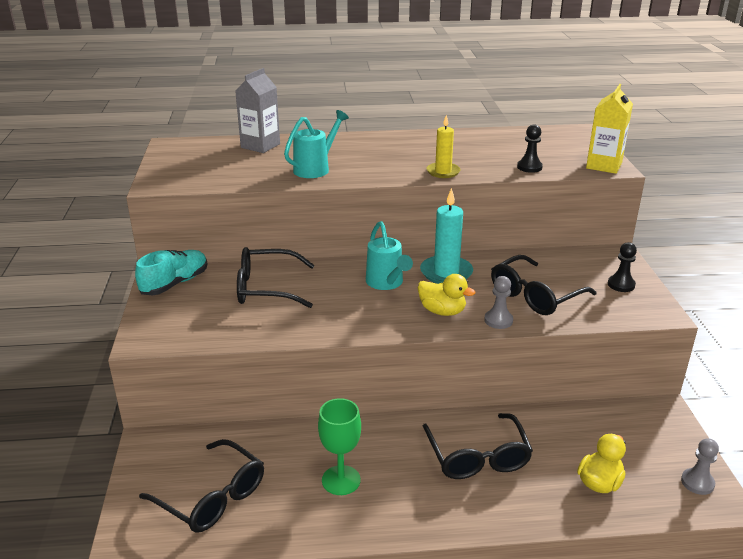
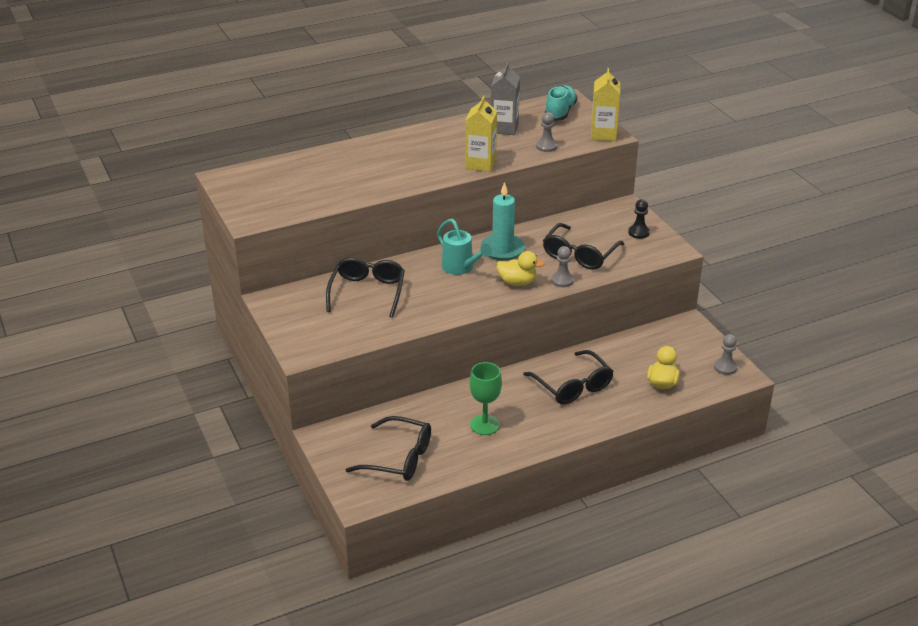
camera: 20 degrees left, 5 degrees up
turquoise shoe [135,250,207,295] -> turquoise shoe moved to [545,85,577,121]
grey carton [235,68,280,153] -> grey carton moved to [491,62,520,135]
black glasses [237,247,315,308] -> black glasses turned 120 degrees clockwise [326,257,405,317]
turquoise watering can [284,110,349,178] -> none
yellow candle [427,115,461,178] -> yellow carton [465,96,497,172]
black pawn [517,124,543,173] -> grey pawn [536,112,557,152]

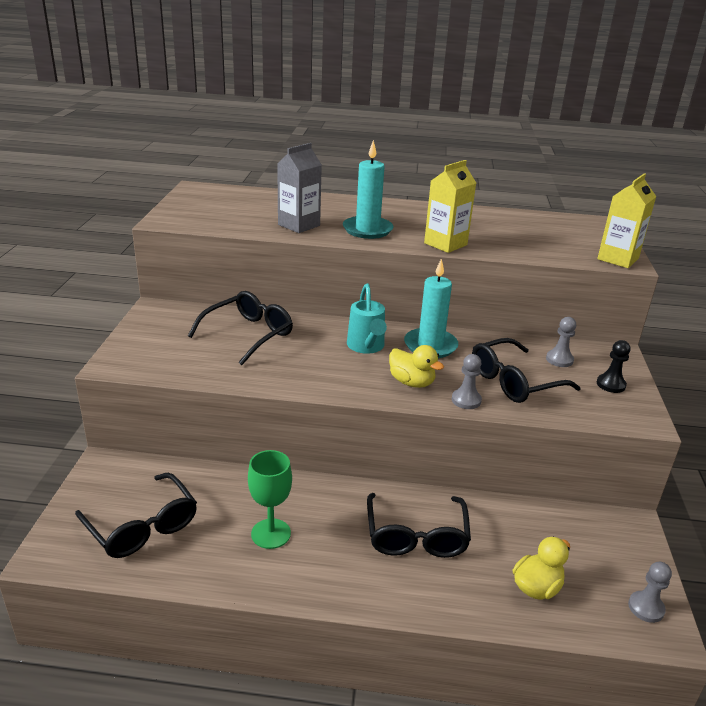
camera: 30 degrees right, 5 degrees down
grey carton [491,62,520,135] -> grey carton moved to [277,143,322,233]
grey pawn [536,112,557,152] -> grey pawn moved to [546,317,576,367]
turquoise shoe [545,85,577,121] -> none
none -> turquoise candle [343,140,393,239]

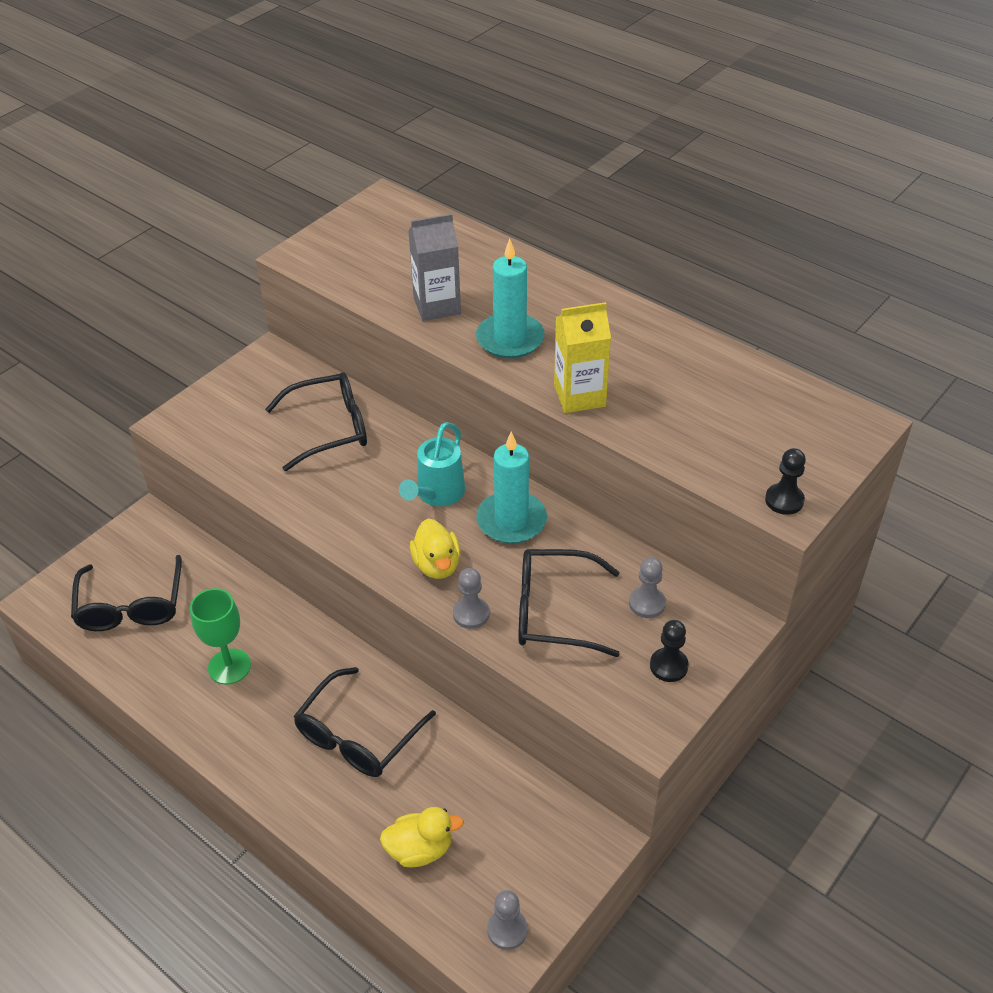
camera: 35 degrees right, 15 degrees up
yellow carton [597,173,656,268] -> black pawn [765,448,806,515]

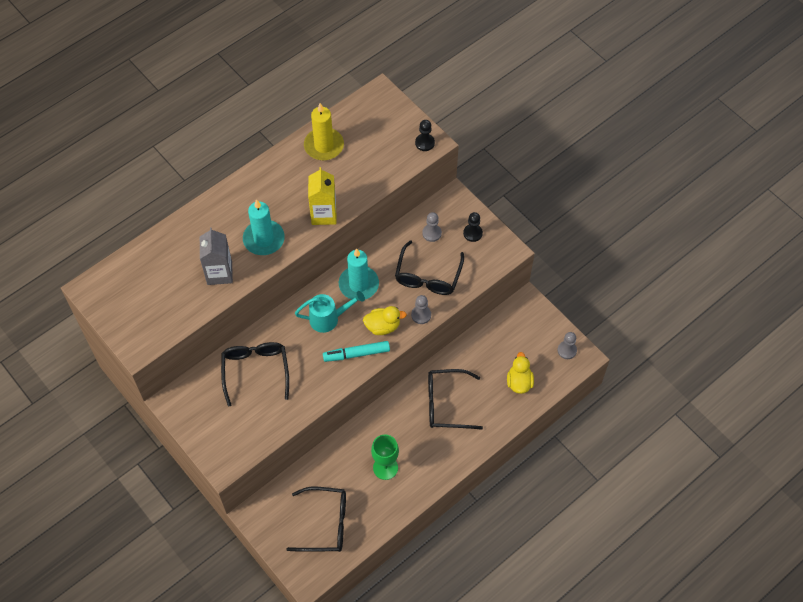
camera: 80 degrees left, 15 degrees up
black glasses [293,667,436,777] -> black glasses turned 135 degrees clockwise [428,369,483,430]
turquoise watering can [399,422,465,506] -> turquoise watering can turned 45 degrees counterclockwise [295,291,365,333]
none -> yellow candle [304,103,344,160]
none -> turquoise marker [323,341,390,362]

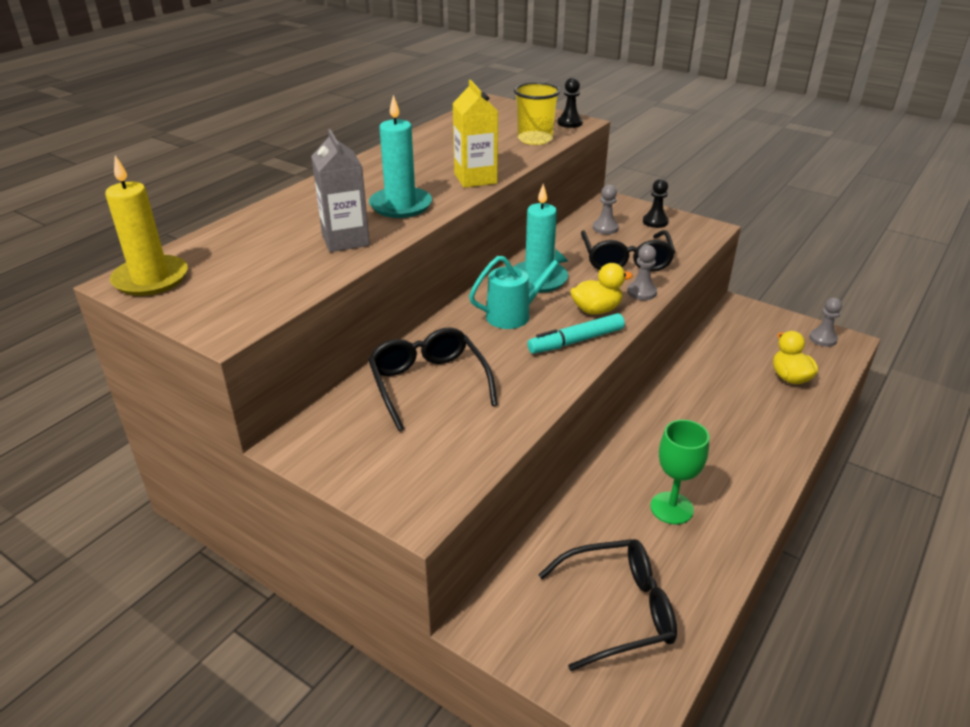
camera: 15 degrees left, 25 degrees down
yellow candle [304,103,344,160] -> yellow candle moved to [105,155,188,296]
black glasses [428,369,483,430] -> none
none -> yellow cup [514,82,560,145]

